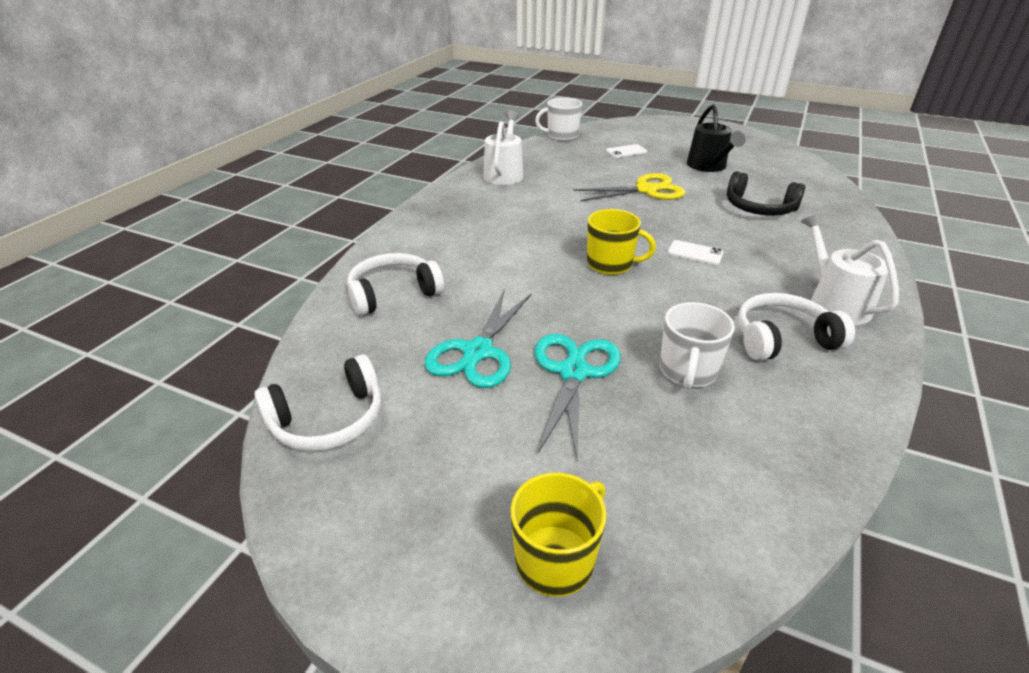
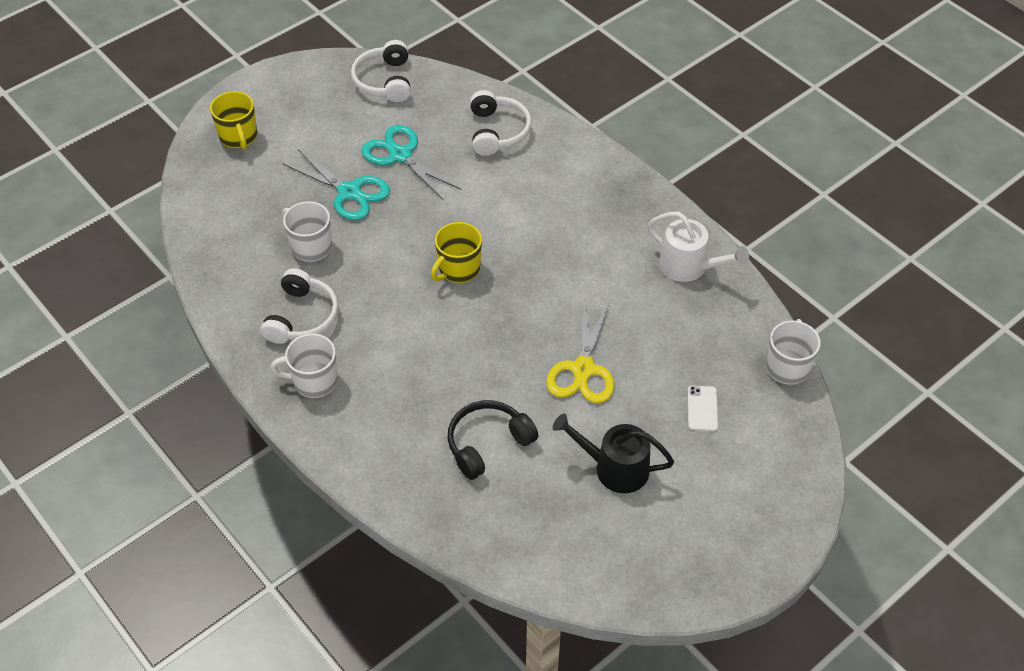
camera: 115 degrees right, 15 degrees up
white phone [667,240,724,265] -> none
white watering can [801,213,899,325] -> white mug [271,334,338,398]

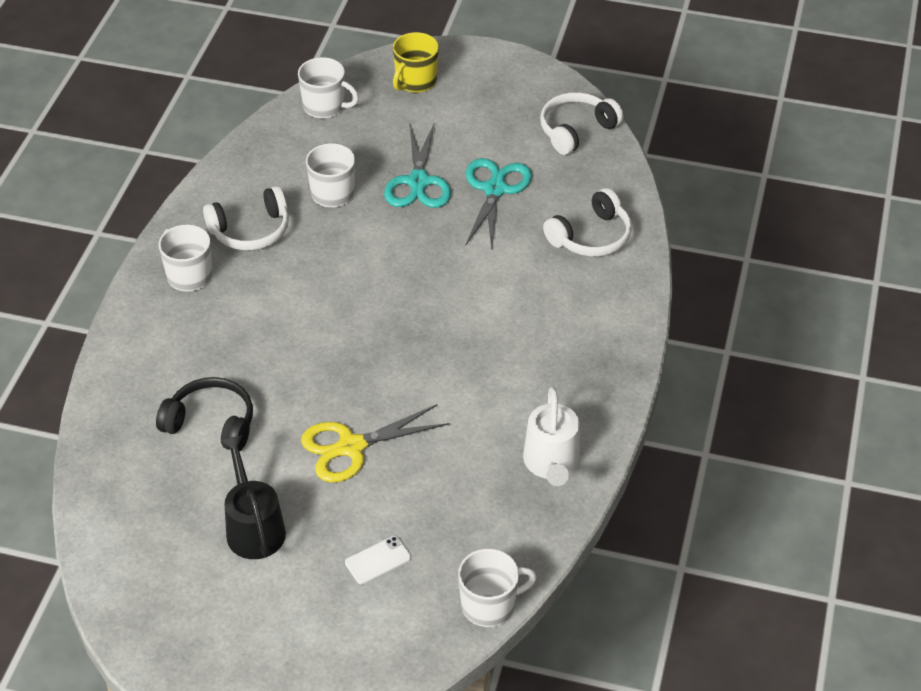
camera: 55 degrees right, 5 degrees down
yellow mug [431,222,482,283] -> none
none -> white mug [298,57,359,119]

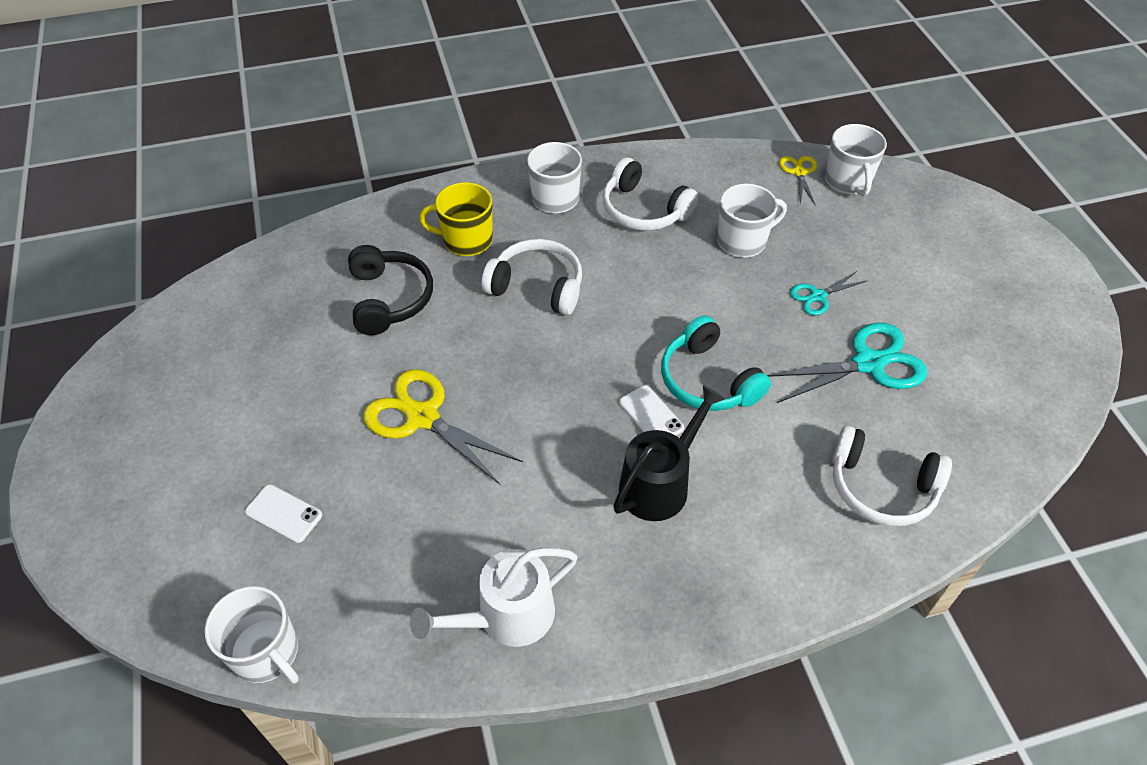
camera: 60 degrees right, 5 degrees up
black watering can [221,435,286,559] -> black watering can moved to [613,385,725,521]
turquoise scissors [384,122,451,208] -> turquoise scissors [790,271,868,316], size x0.54
yellow mug [393,32,439,93] -> yellow mug moved to [419,182,493,256]
white headphones [540,92,623,155] -> white headphones moved to [482,239,582,315]
none -> white phone [619,385,684,436]
none -> turquoise headphones [661,315,771,411]
none -> yellow scissors [779,156,817,205]

